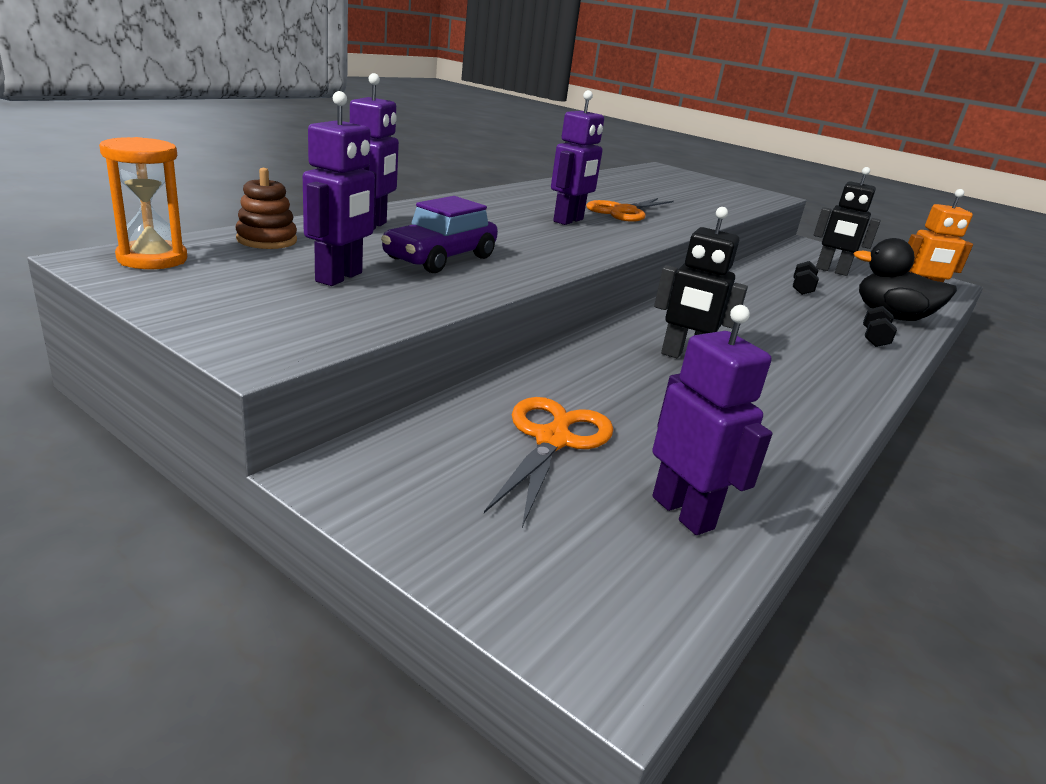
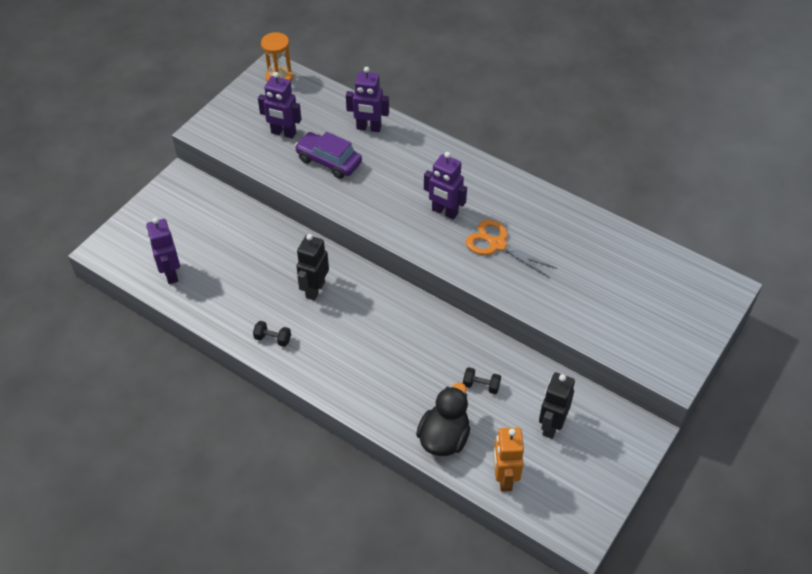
camera: 90 degrees right, 25 degrees up
brown stacking toy [235,168,297,249] -> none
orange scissors [484,397,613,527] -> none
purple robot [652,305,772,535] -> purple robot turned 105 degrees clockwise [146,217,180,284]
black dumbbell [863,306,897,347] -> black dumbbell moved to [253,321,291,347]

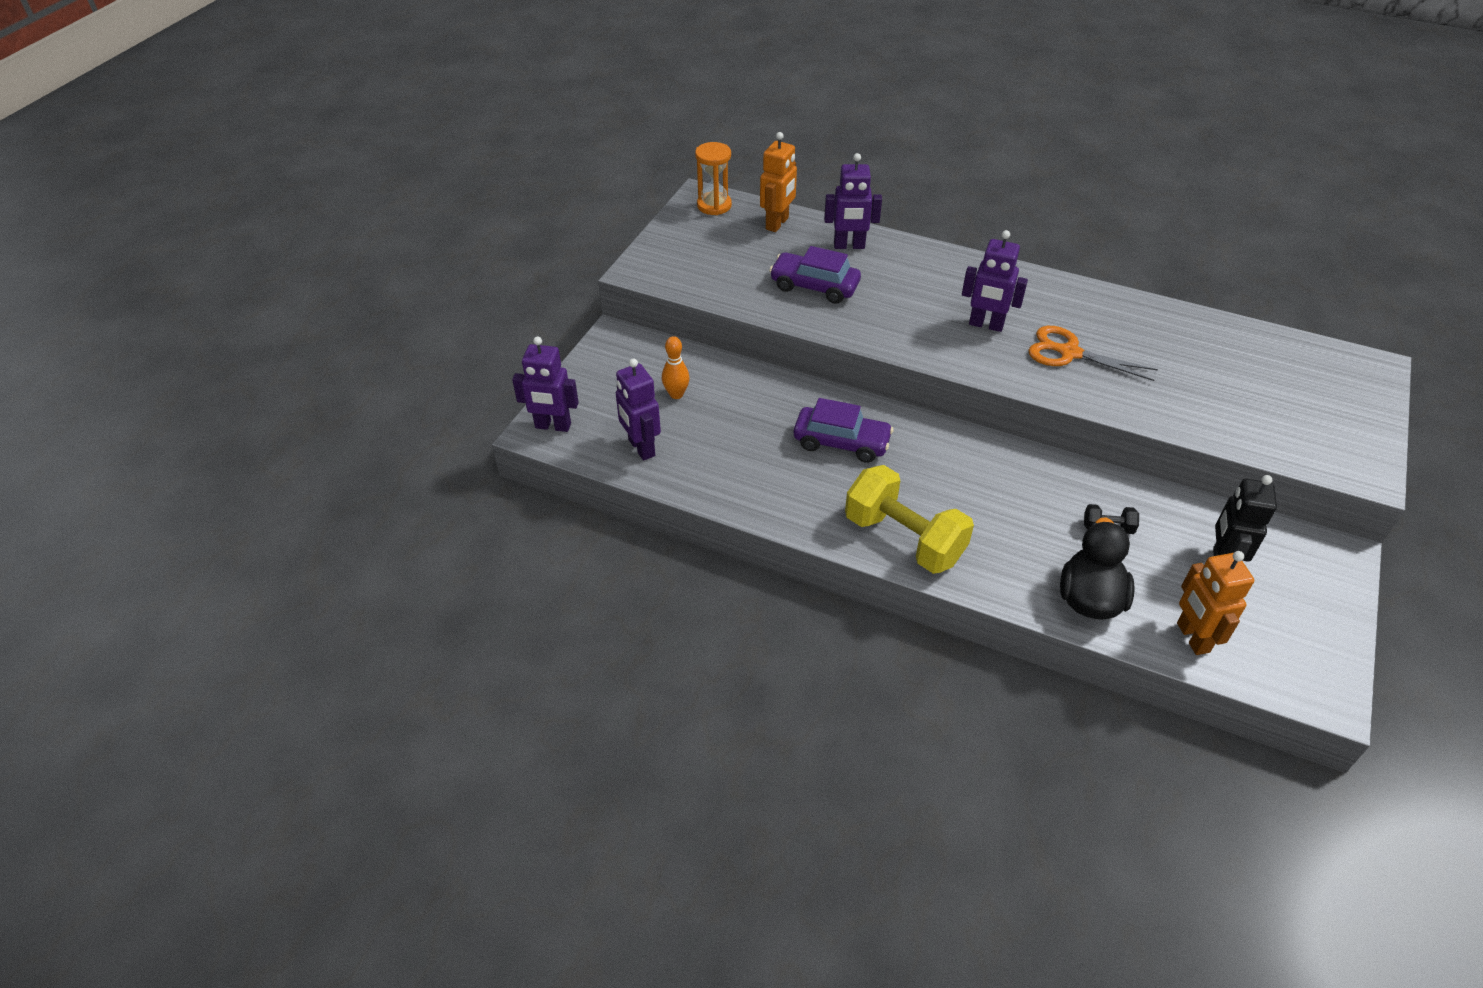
camera: 10 degrees left, 5 degrees down
black dumbbell [253,321,291,347] -> none
purple robot [258,72,301,139] -> purple robot moved to [512,336,579,432]
black robot [296,234,329,301] -> purple car [794,398,893,463]
none -> orange bowling pin [662,336,690,399]
none -> orange robot [760,132,797,232]
none -> yellow dumbbell [845,465,974,574]

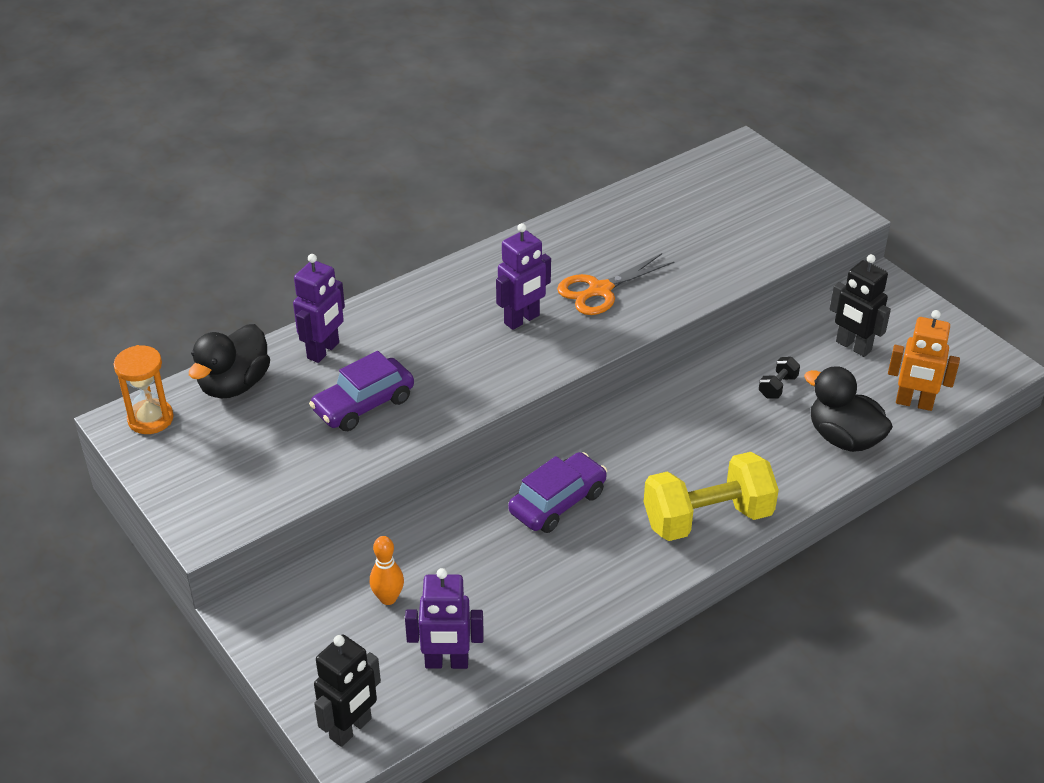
camera: 60 degrees left, 5 degrees down
purple robot [512,336,579,432] -> black robot [314,635,381,747]
orange robot [760,132,797,232] -> black duck [189,324,270,399]

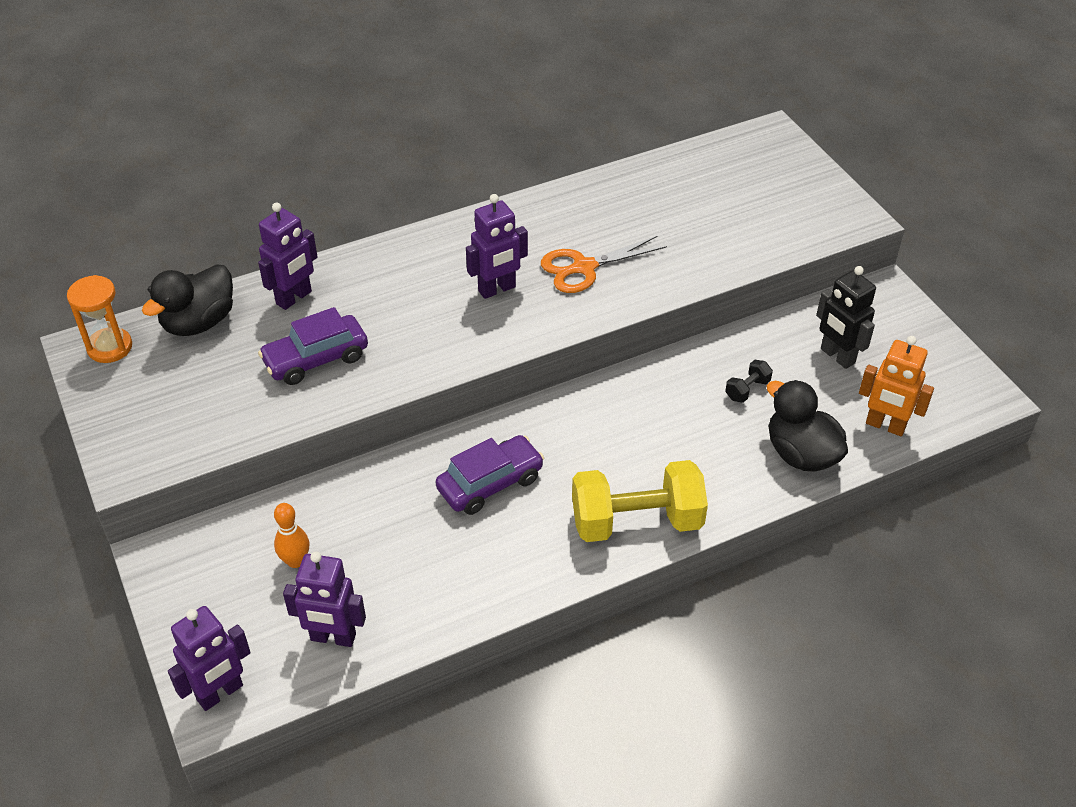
camera: 10 degrees right, 5 degrees up
black robot [314,635,381,747] -> purple robot [168,606,251,711]

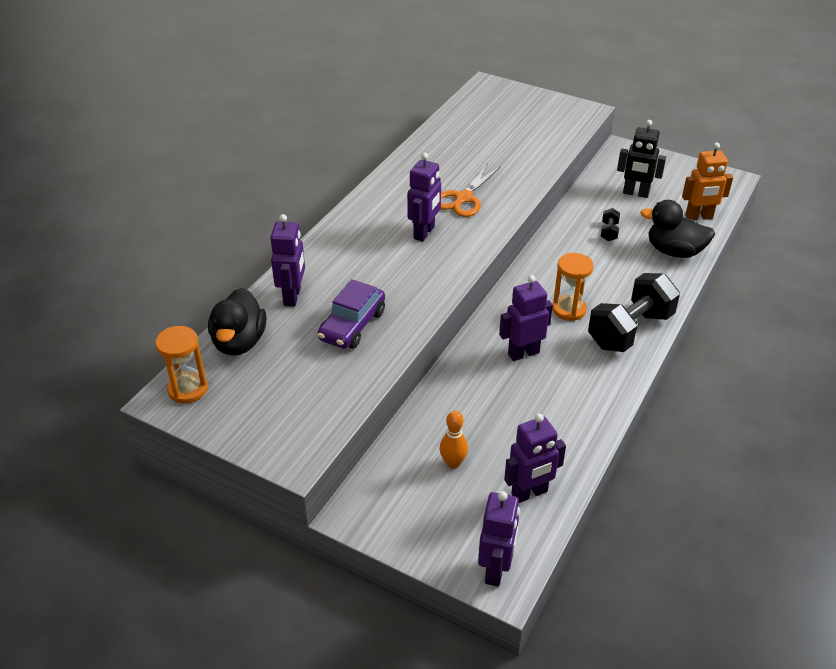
camera: 35 degrees left, 5 degrees down
purple car [436,435,544,515] -> purple robot [499,275,553,361]
yellow dumbbell [572,460,708,542] -> black dumbbell [588,273,680,352]
none -> orange hourglass [552,253,594,321]

